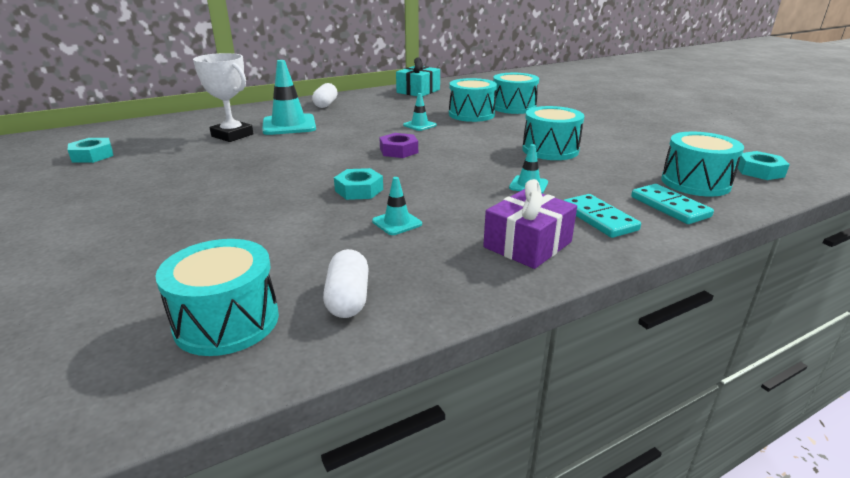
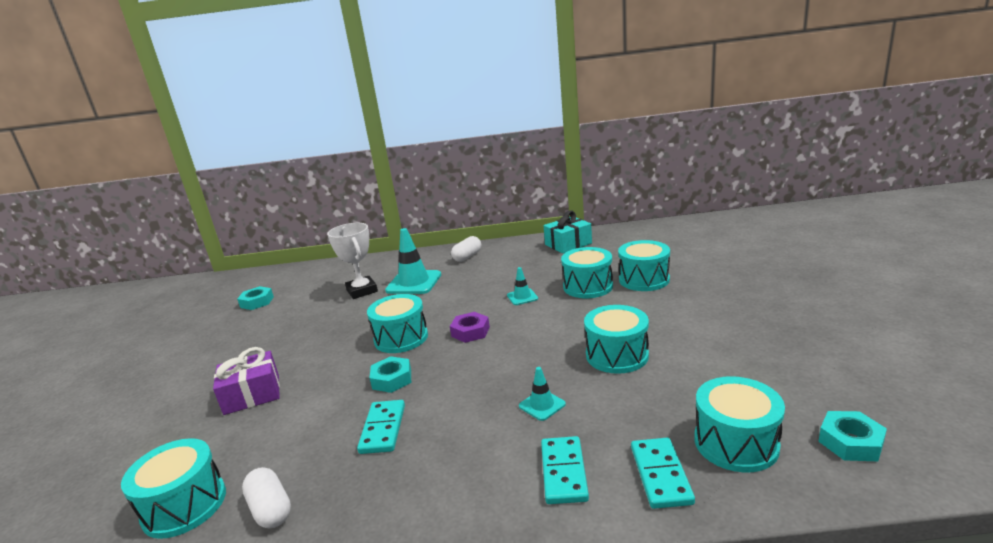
camera: 30 degrees right, 5 degrees down
white capsule [323,249,369,318] -> white capsule turned 60 degrees counterclockwise [242,467,291,529]
turquoise traffic cone [372,177,422,235] -> turquoise domino [357,400,405,454]
purple gift [483,179,577,269] -> purple gift moved to [213,347,280,415]
none -> turquoise drum [367,294,428,353]

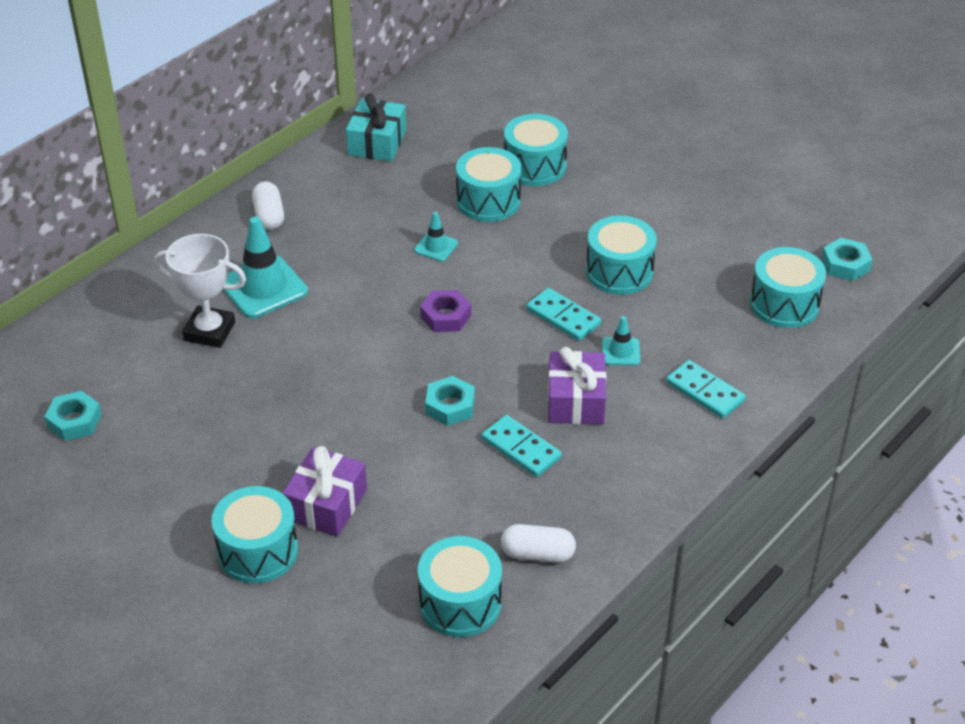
camera: 50 degrees left, 20 degrees up
turquoise drum [367,294,428,353] -> turquoise drum moved to [211,486,298,583]
turquoise domino [631,438,695,509] -> turquoise domino moved to [526,288,601,341]
none -> purple gift [548,347,606,425]

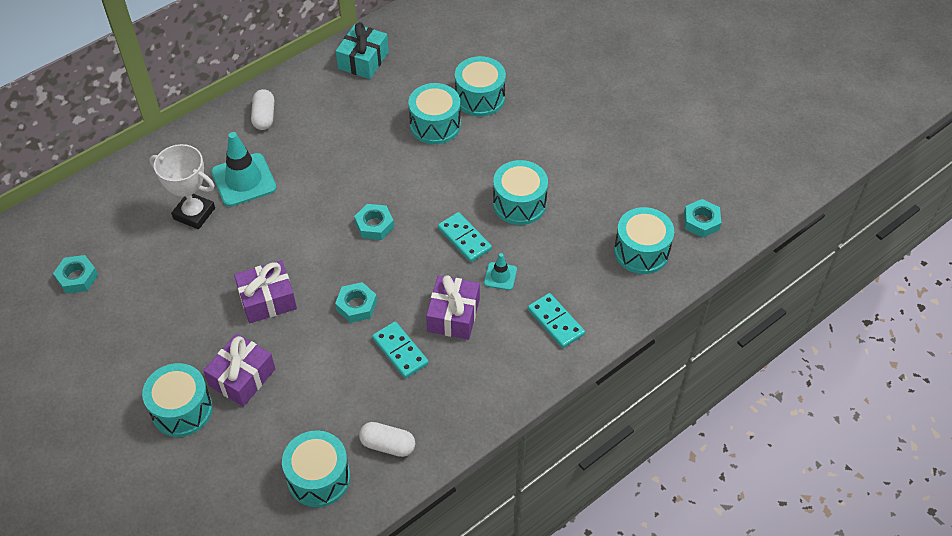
camera: 10 degrees right, 10 degrees up
turquoise traffic cone [414,212,458,262] -> none
purple nut [420,290,471,332] -> turquoise nut [354,204,394,240]
none -> purple gift [234,260,297,323]

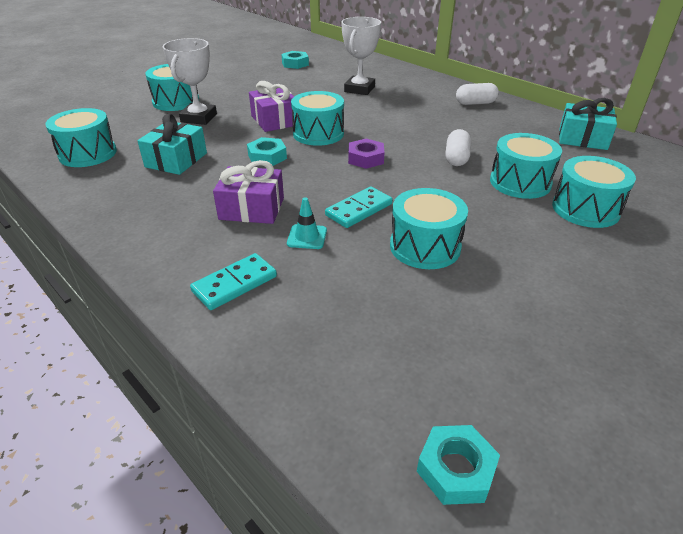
camera: 85 degrees right, 15 degrees down
purple gift [203,333,275,407] -> white trophy [162,38,217,125]
turquoise traffic cone [211,132,277,207] -> none
turquoise nut [354,204,394,240] -> purple nut [348,138,384,169]
white capsule [359,422,415,457] -> white capsule moved to [446,129,471,166]
turquoise domino [372,321,429,378] -> none
turquoise drum [614,207,674,274] -> turquoise drum moved to [291,91,344,146]
none -> turquoise gift [137,113,207,175]

